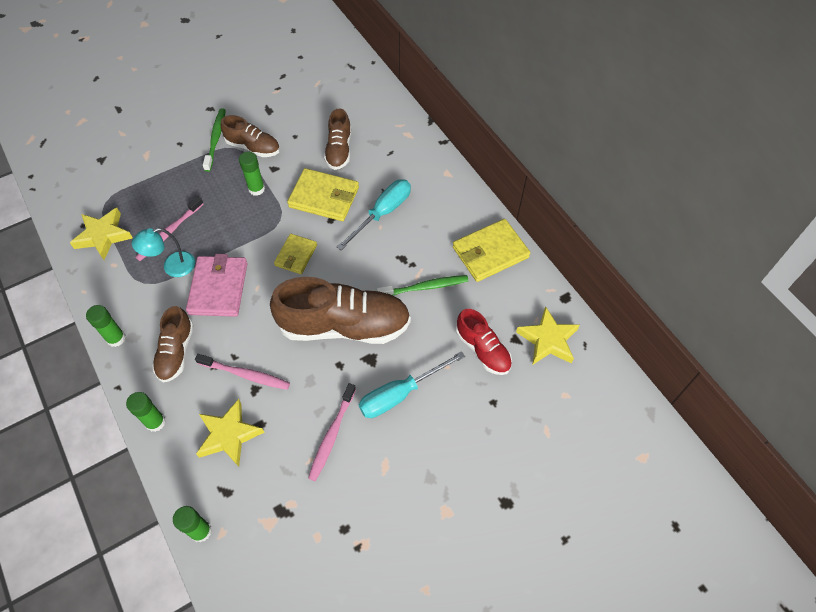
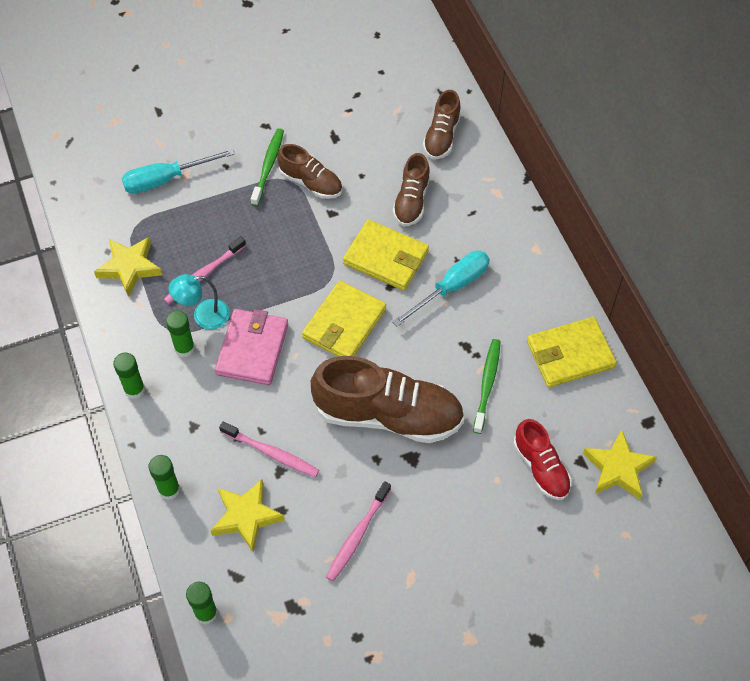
camera: 10 degrees right, 0 degrees up
brown shoe [152,306,194,382] -> brown shoe moved to [423,90,461,159]
green glue stick [239,152,265,196] -> green glue stick moved to [166,310,195,357]
yellow wallet [274,234,317,274] -> yellow wallet [302,281,386,357], size x1.62
turquoise screwdriver [359,351,465,418] -> turquoise screwdriver moved to [121,149,235,193]
green toothbrush [377,275,469,295] -> green toothbrush turned 75 degrees counterclockwise [473,339,501,434]

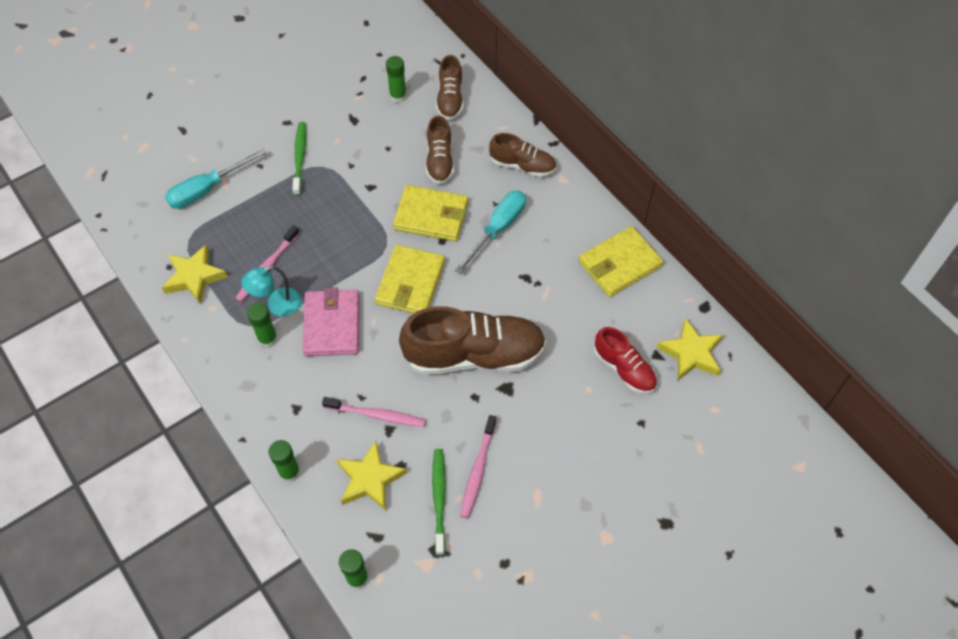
camera: 15 degrees left, 0 degrees up
green glue stick [113,353,145,399] -> green glue stick moved to [386,56,407,103]
brown shoe [277,144,342,199] -> brown shoe moved to [489,133,556,177]
green toothbrush [473,339,501,434] -> green toothbrush moved to [432,449,446,555]

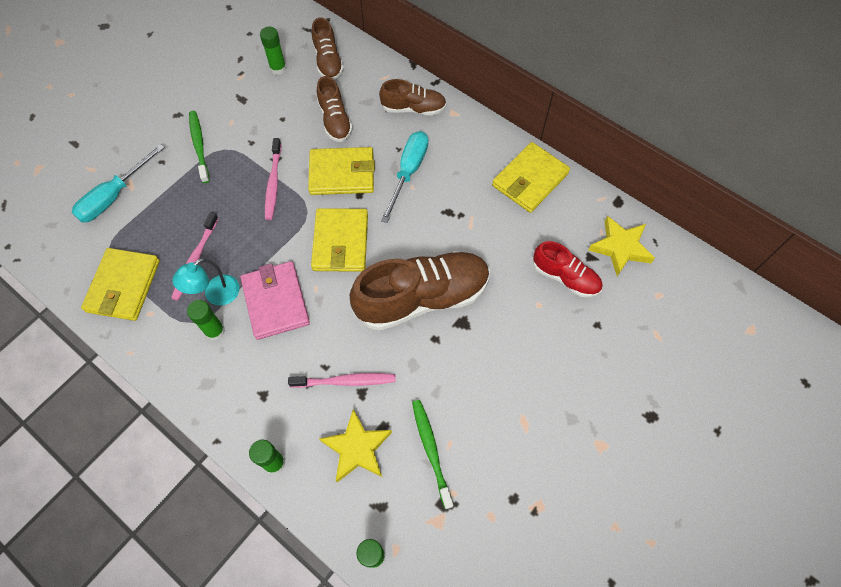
camera: 15 degrees left, 5 degrees up
yellow star [162,245,228,304] -> yellow wallet [81,248,160,321]
pink toothbrush [460,415,497,518] -> pink toothbrush moved to [265,138,281,220]

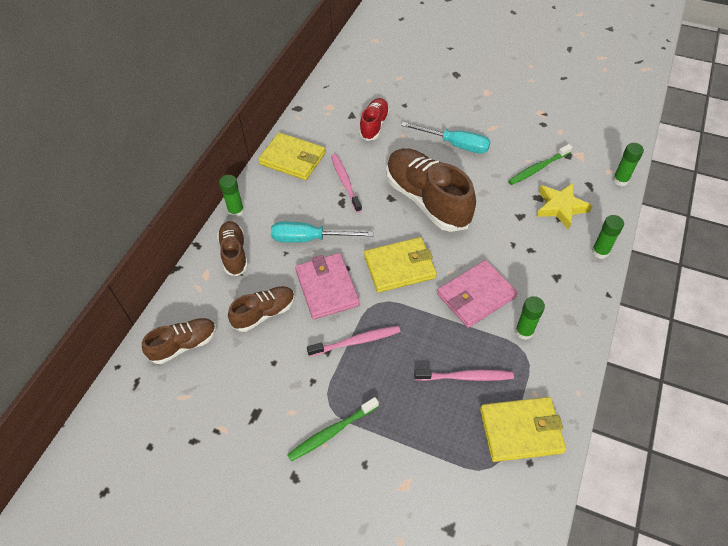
camera: 105 degrees left, 10 degrees down
turquoise screwdriver [72,144,165,223] -> turquoise screwdriver moved to [401,122,491,154]
turquoise lamp [172,258,239,306] -> none
green glue stick [260,27,287,75] -> green glue stick moved to [219,175,244,218]
pink toothbrush [288,373,396,388] -> pink toothbrush moved to [331,154,362,213]
yellow wallet [308,147,375,195] -> pink wallet [295,253,360,319]
yellow star [589,216,655,276] -> none

